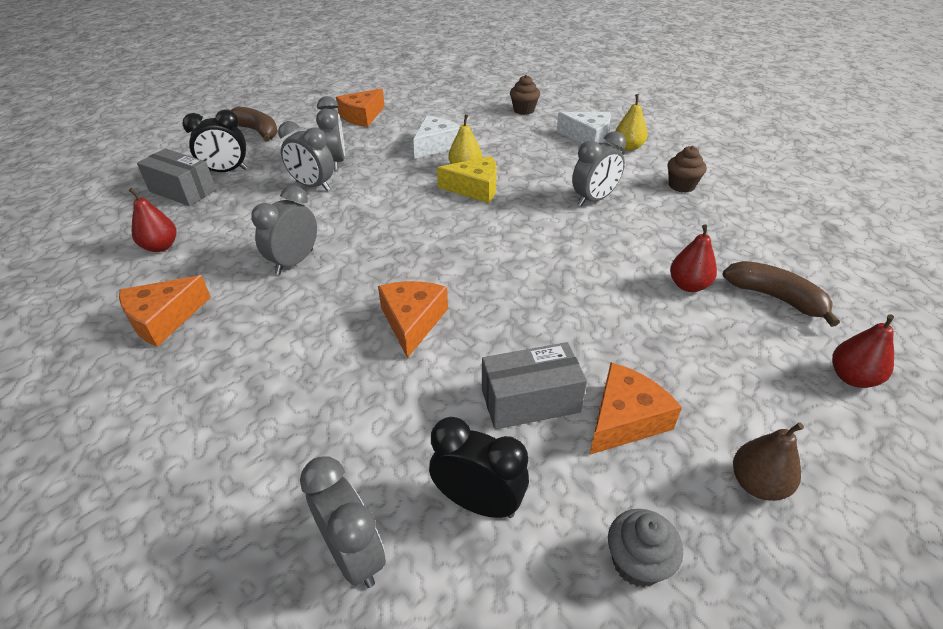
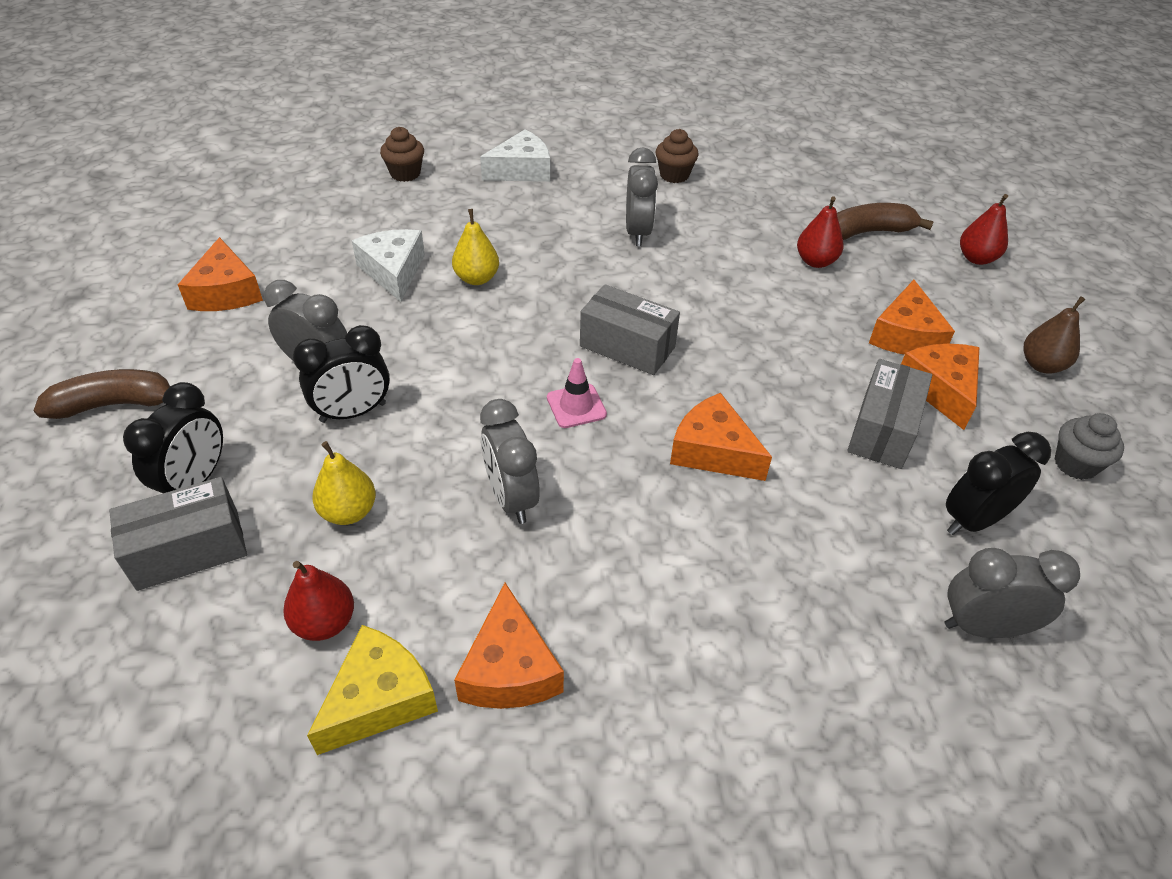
camera: 55 degrees left, 5 degrees up
grey clock [278,121,334,191] -> black clock [293,325,390,423]
yellow cheese [437,156,497,203] -> yellow cheese moved to [307,625,438,755]
yellow pear [616,94,648,151] -> yellow pear moved to [312,441,376,525]
none -> pink traffic cone [547,358,607,428]
none -> grey box [580,284,680,375]
none -> orange cheese [869,280,955,355]

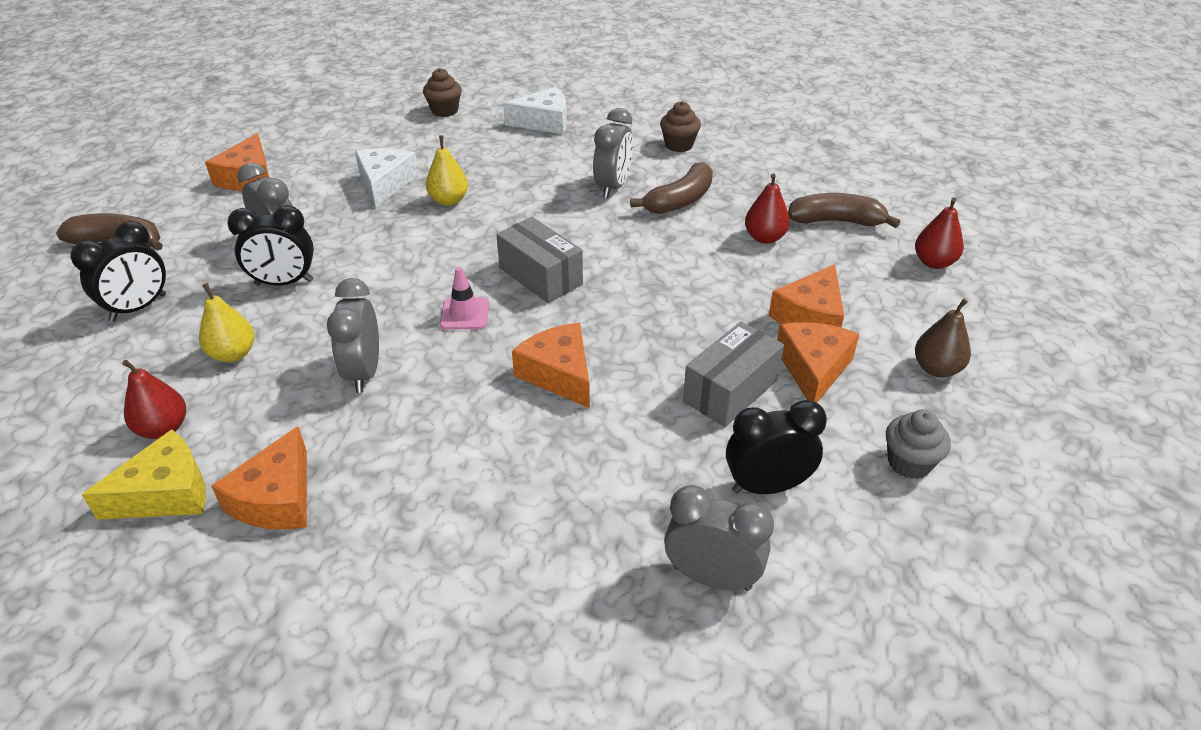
camera: 20 degrees right, 5 degrees down
grey box [109,477,247,591] -> none
none -> brown banana [630,162,713,214]

